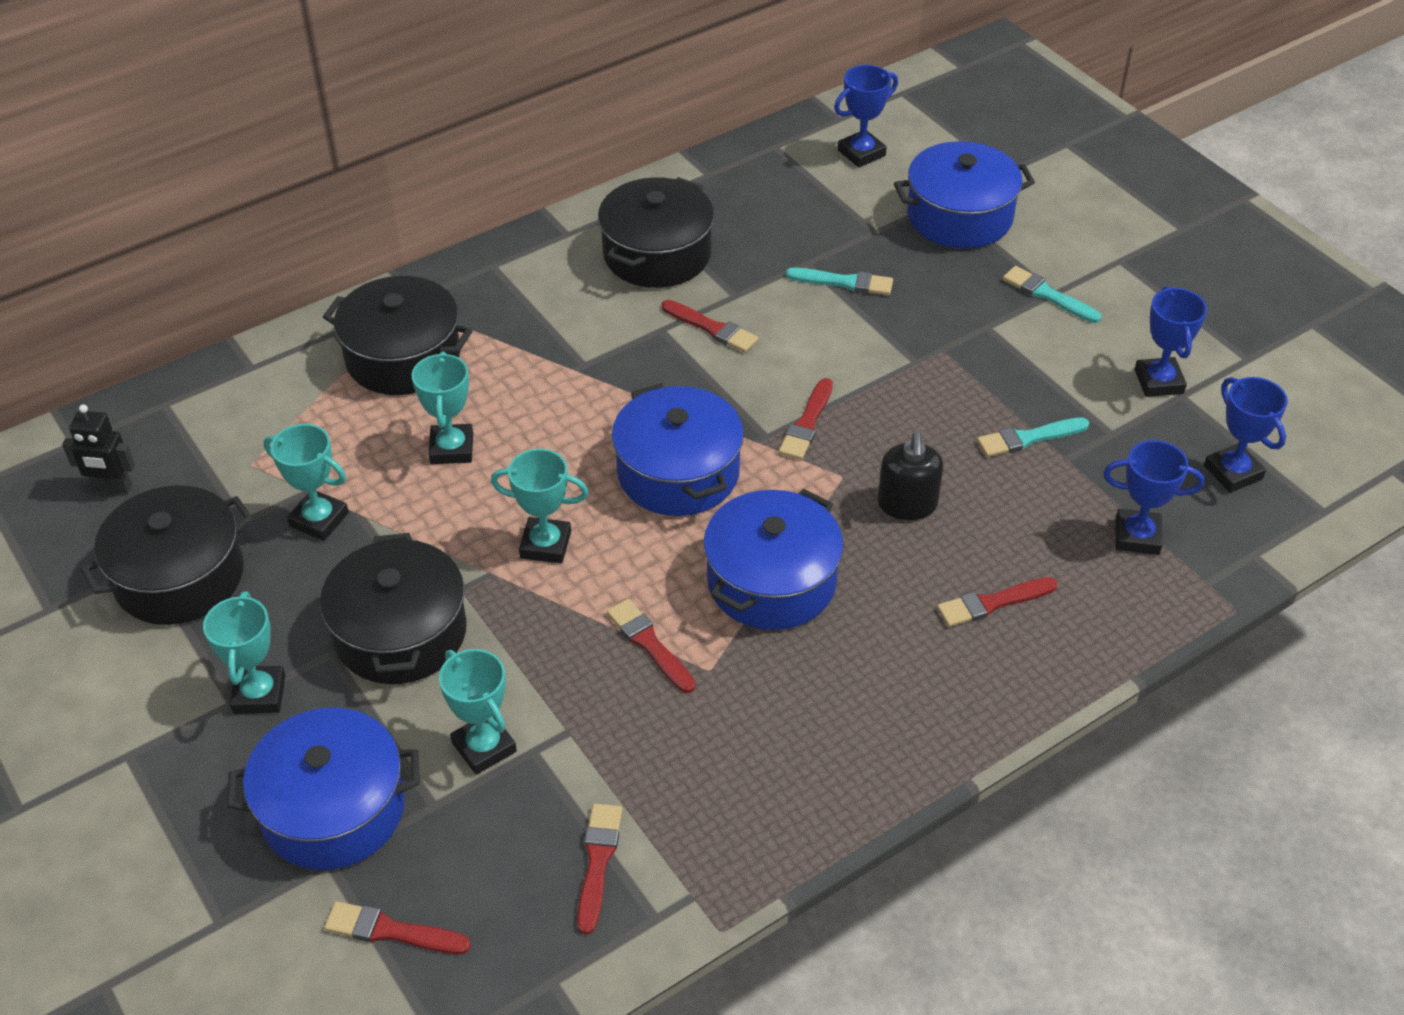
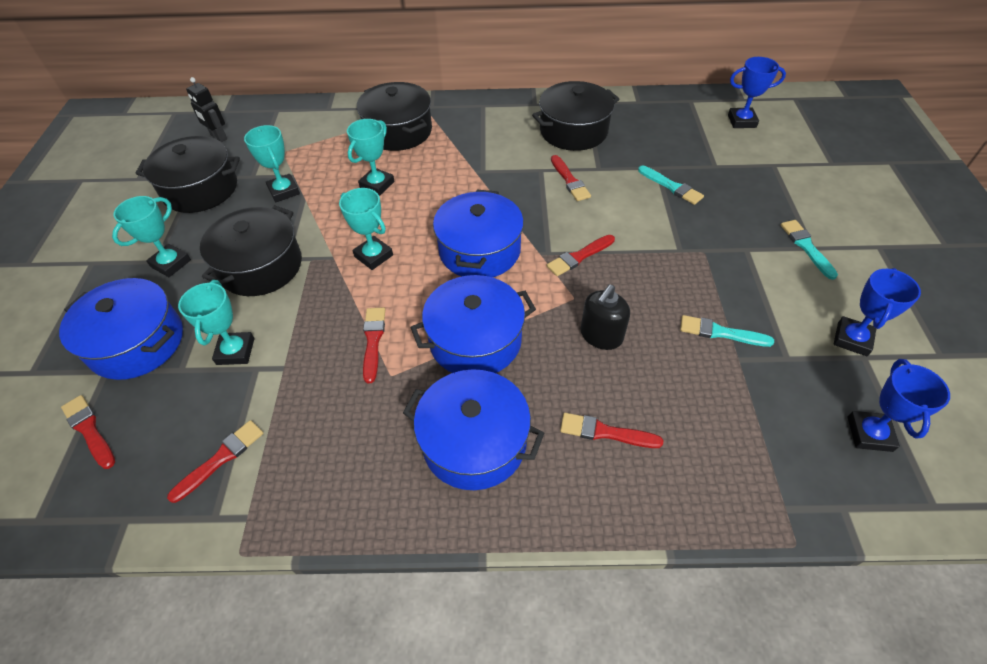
camera: 35 degrees right, 5 degrees up
blue pot [894,141,1035,249] -> blue pot moved to [403,369,544,490]
blue trophy [1103,440,1205,555] -> none

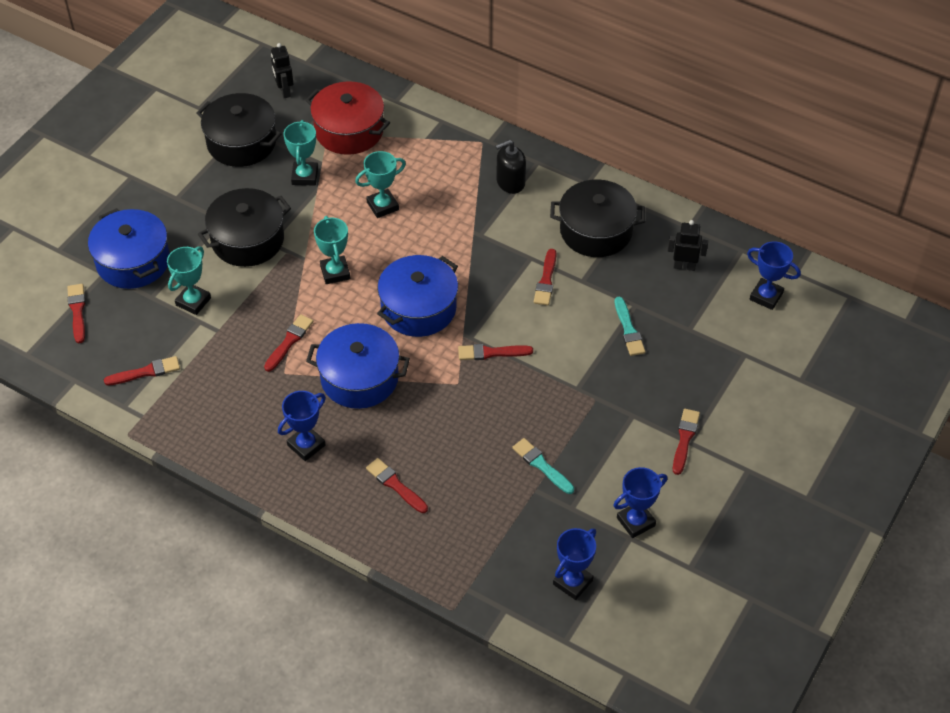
camera: 30 degrees right, 0 degrees up
turquoise trophy [112,196,191,277] -> none
black pot [357,82,432,151] -> none
blue pot [403,369,544,490] -> blue trophy [278,391,326,461]
black soap dispenser [580,284,630,350] -> black soap dispenser moved to [495,140,526,194]
turquoise brush [781,220,838,280] -> red brush [673,409,700,475]
none -> red pot [306,81,390,155]
none -> black robot [668,220,708,271]

